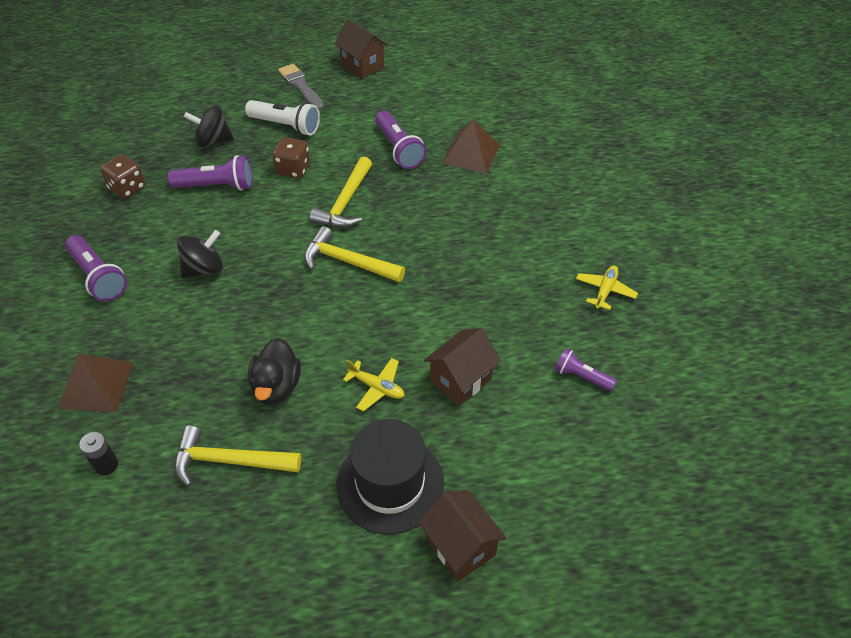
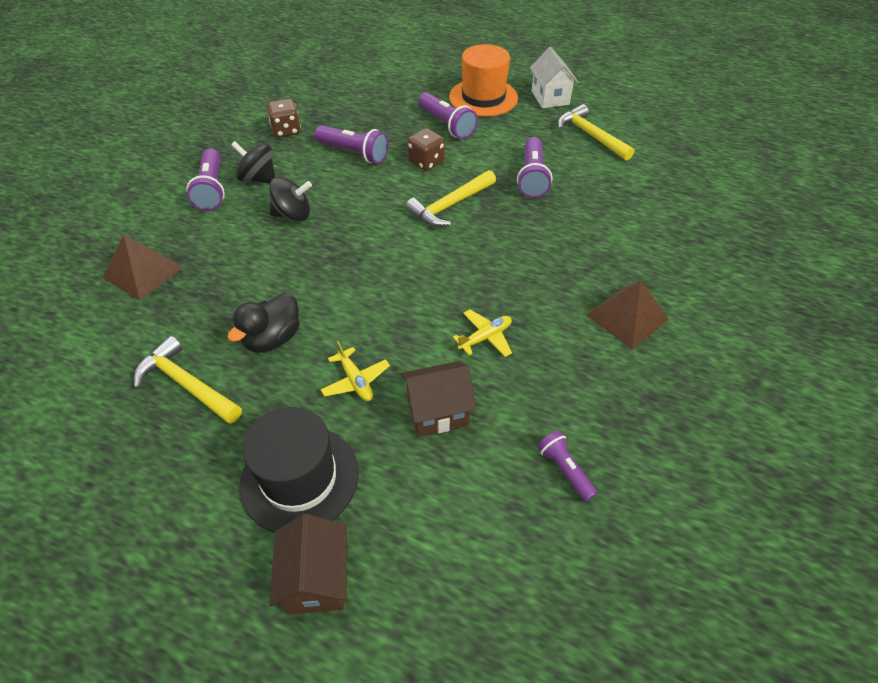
camera: 30 degrees right, 0 degrees up
black battery [79,432,118,475] -> none
black spinning top [184,105,233,147] -> black spinning top moved to [231,141,275,183]
white flashlight [245,100,320,136] -> purple flashlight [418,92,478,139]
grey brush [278,64,324,110] -> orange hat [449,44,518,117]
yellow hammer [304,226,405,282] -> yellow hammer moved to [557,104,635,161]
brown house [334,19,388,79] -> white house [530,47,578,108]
brown pyramid [442,120,500,174] -> brown pyramid moved to [587,280,669,350]
yellow plane [576,265,638,310] -> yellow plane moved to [452,309,512,357]

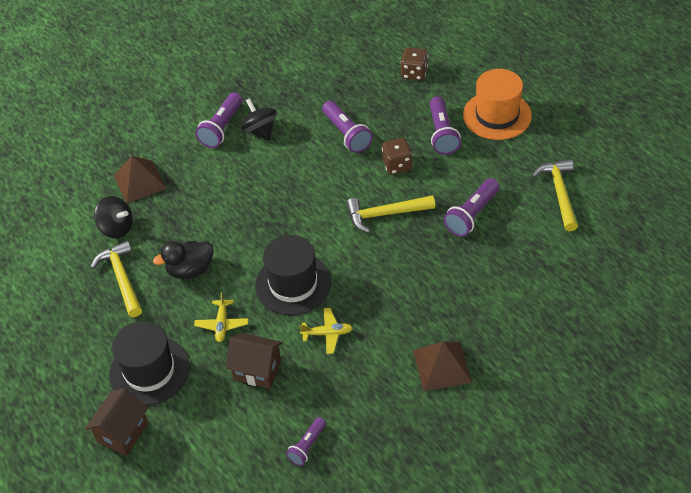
camera: 35 degrees right, 0 degrees up
brown dice [267,99,301,138] -> brown dice moved to [401,47,428,81]
black spinning top [269,177,312,221] -> black spinning top moved to [94,196,133,238]
white house [530,47,578,108] -> none
purple flashlight [537,431,597,502] -> purple flashlight turned 150 degrees counterclockwise [286,417,326,466]
none -> black hat [255,235,332,315]

